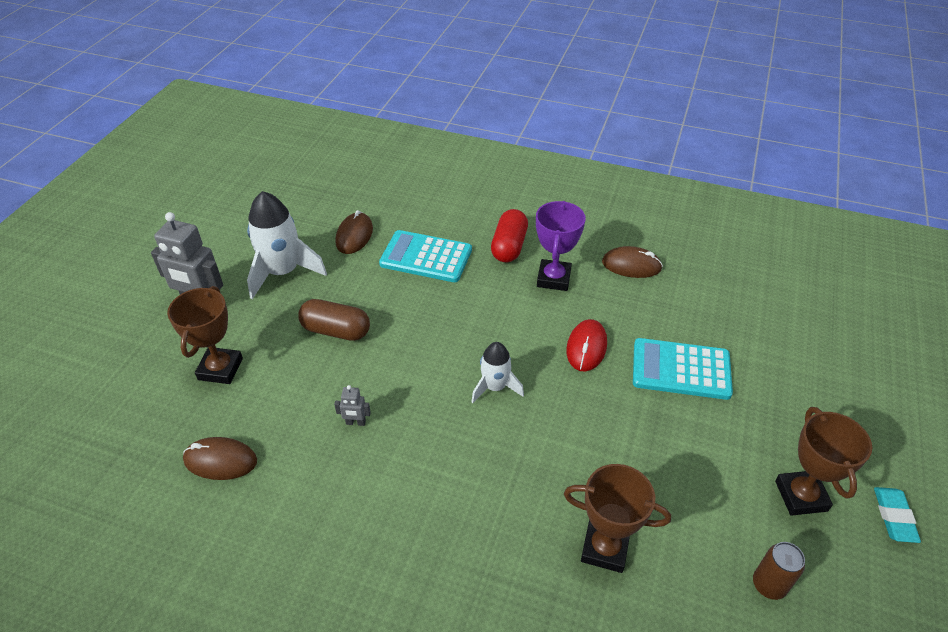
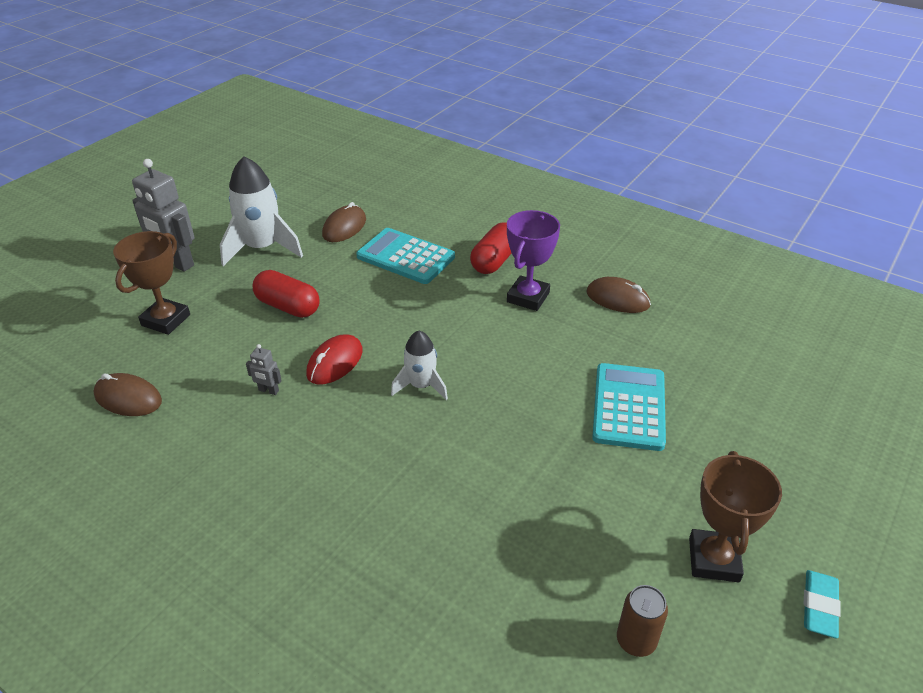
camera: 15 degrees right, 5 degrees down
brown capsule [298,299,370,341] -> red capsule [252,270,320,318]
brown trophy [564,464,671,573] -> none
red mouse [566,319,607,371] -> red mouse moved to [306,335,363,385]
turquoise calculator [633,338,733,400] -> turquoise calculator turned 75 degrees clockwise [592,363,666,451]

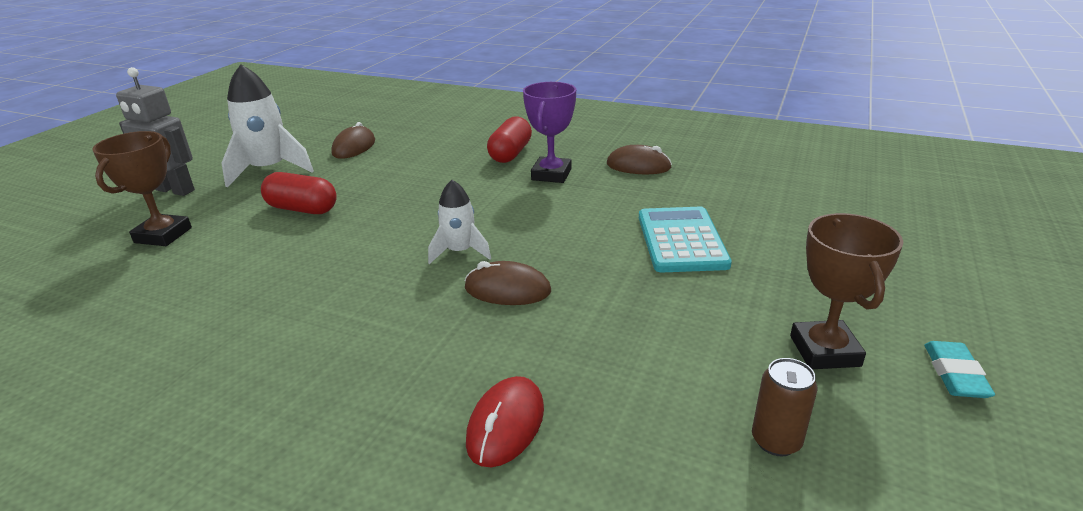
camera: 10 degrees left, 10 degrees down
brown mouse [94,373,162,416] -> brown mouse moved to [464,261,551,305]
grey robot [246,344,282,395] -> none
red mouse [306,335,363,385] -> red mouse moved to [466,376,544,467]
turquoise calculator [356,228,455,284] -> none

